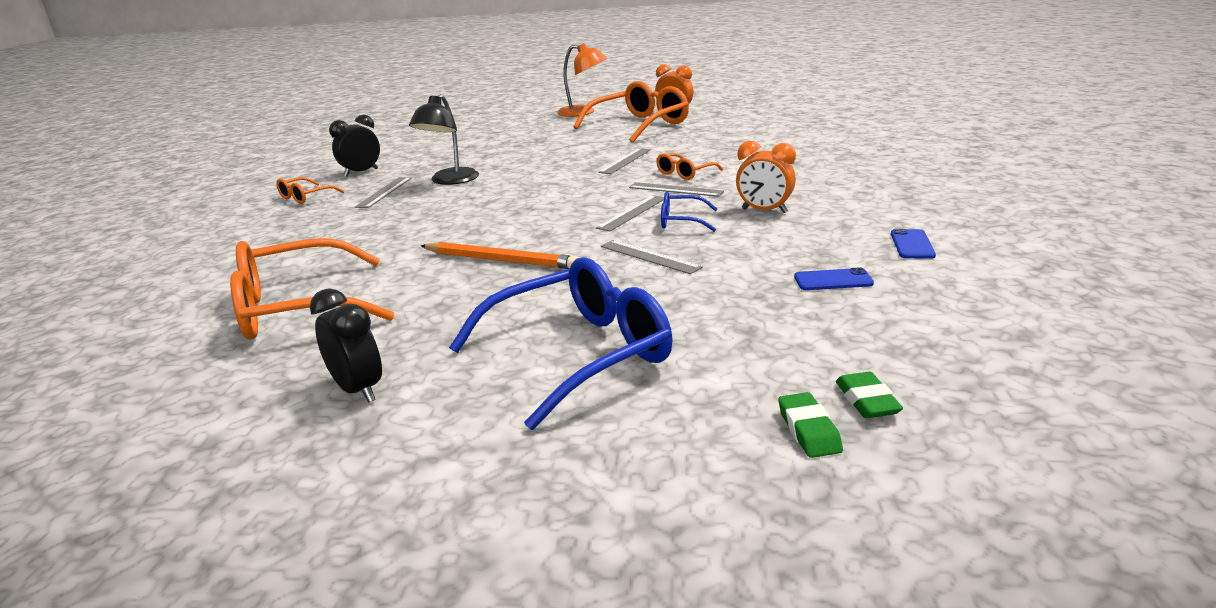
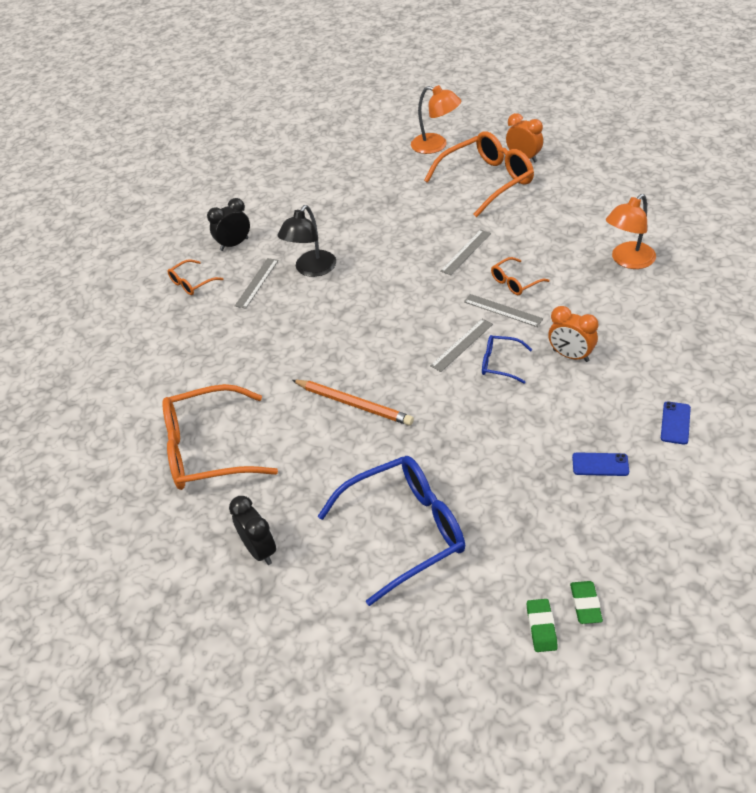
camera: 10 degrees right, 20 degrees up
grey ruler [601,240,703,274] -> none
none -> orange lamp [606,194,656,269]

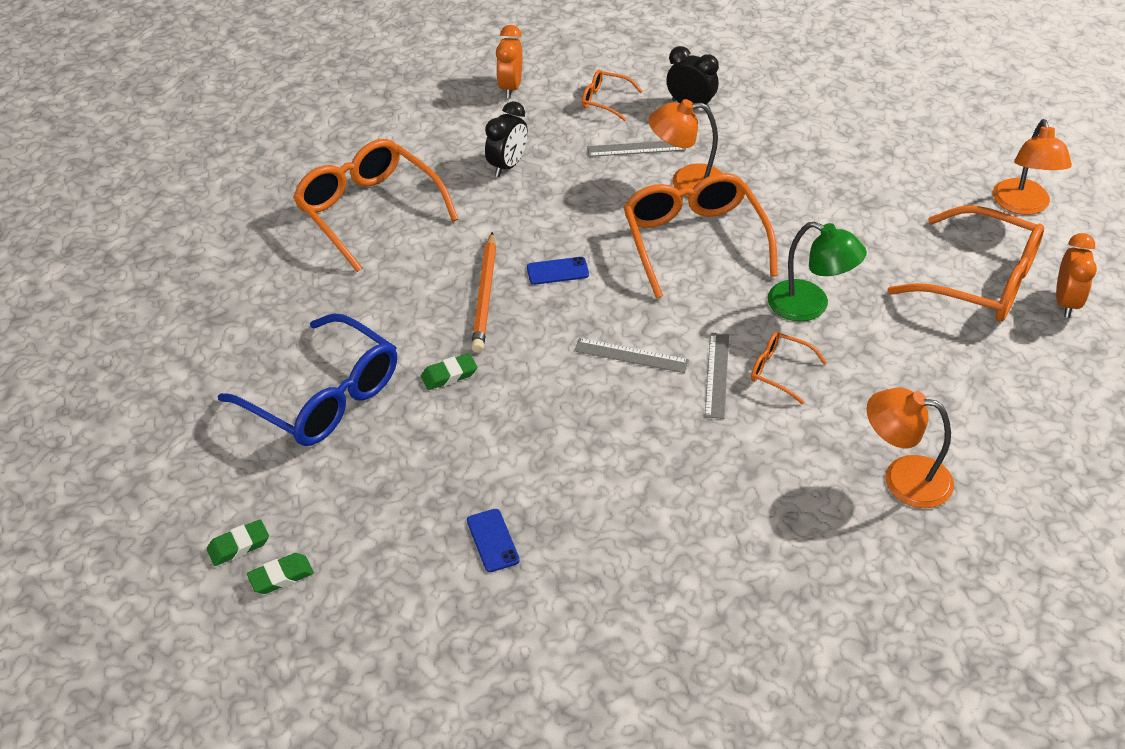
camera: 60 degrees right, 0 degrees up
black clock [229,496,276,565] -> black clock moved to [485,101,528,177]
black lamp [278,205,336,277] -> orange lamp [649,99,723,198]
grey ruler [440,230,491,275] -> green lamp [768,222,867,321]
blue glasses [482,335,532,384] -> none
orange clock [548,306,598,362] -> orange clock moved to [496,25,522,98]
blue phone [661,401,691,445] -> blue phone moved to [527,257,589,285]
none -> green eraser [421,353,477,390]
none -> orange glasses [623,173,778,299]

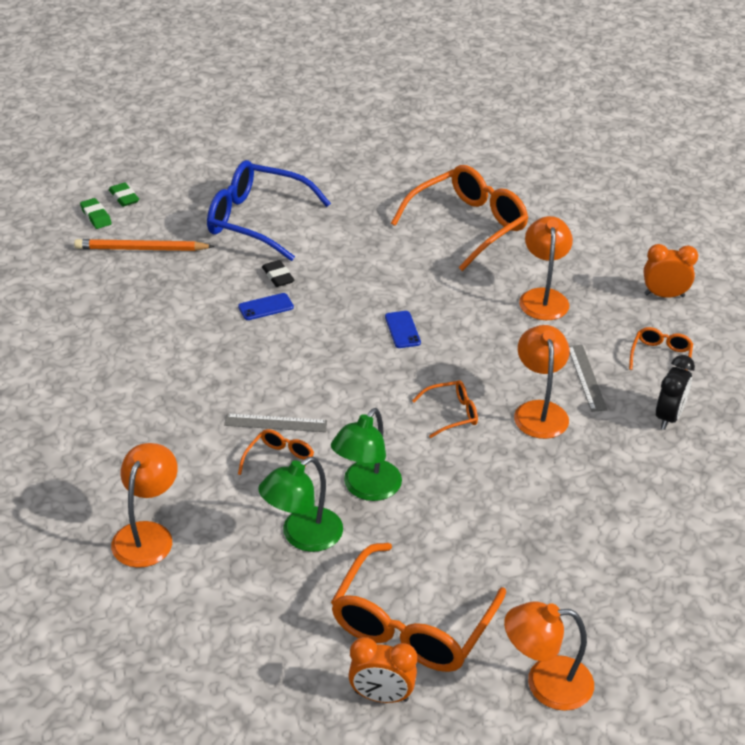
camera: 85 degrees right, 5 degrees down
blue glasses [218,313,397,446] -> blue glasses turned 75 degrees clockwise [207,160,331,261]
green eraser [421,353,477,390] -> black eraser [262,260,294,287]
blue phone [467,509,520,572] -> blue phone moved to [238,293,294,320]
orange pencil [471,232,496,353] -> orange pencil moved to [74,239,214,251]
black clock [485,101,528,177] -> orange lamp [519,216,573,320]
grey ruler [574,338,689,373] -> none
orange glasses [623,173,778,299] -> orange glasses [412,380,478,438], size x0.47
none -> green lamp [258,457,343,552]

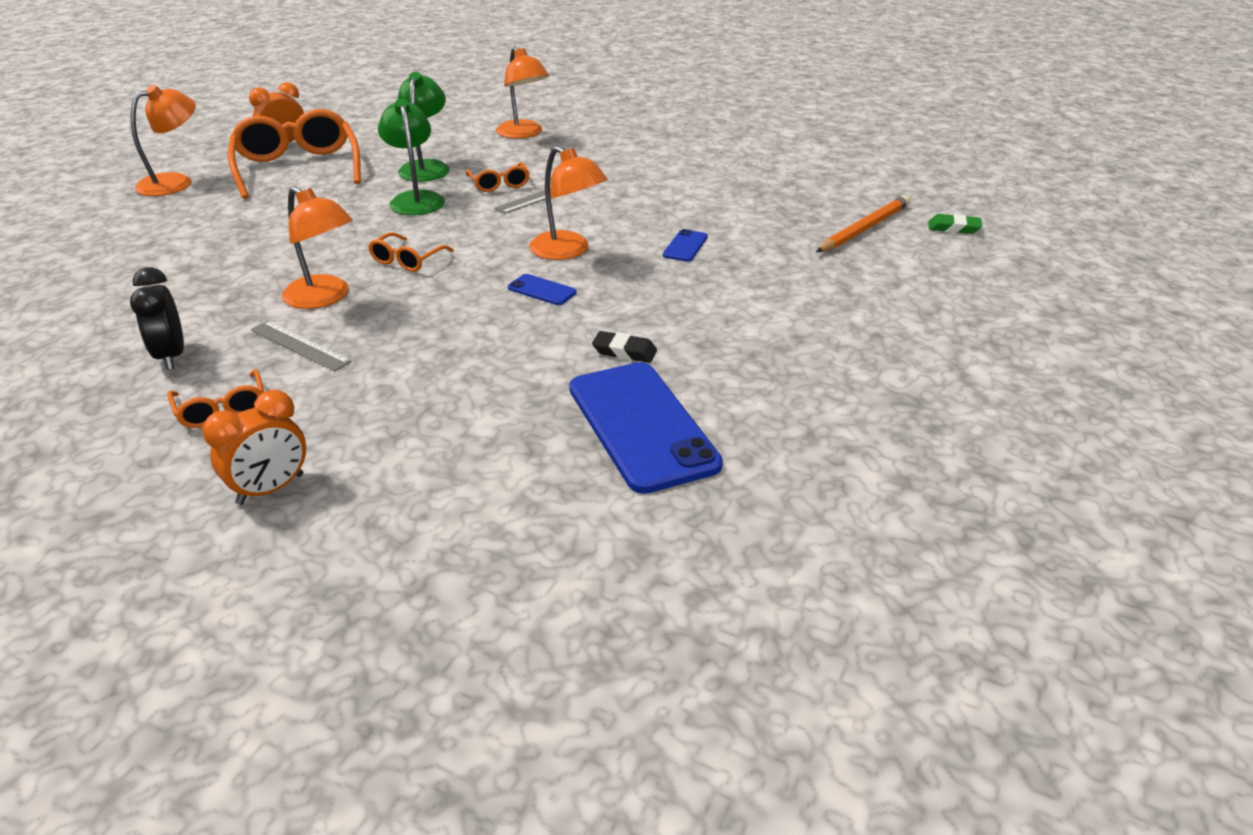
camera: 135 degrees right, 5 degrees down
green eraser [109,182,139,207] -> none
blue glasses [207,160,331,261] -> none
black eraser [262,260,294,287] -> black eraser moved to [592,331,657,363]
orange glasses [391,165,528,271] -> blue phone [569,362,723,494]
orange lamp [519,216,573,320] -> orange lamp moved to [529,146,607,260]

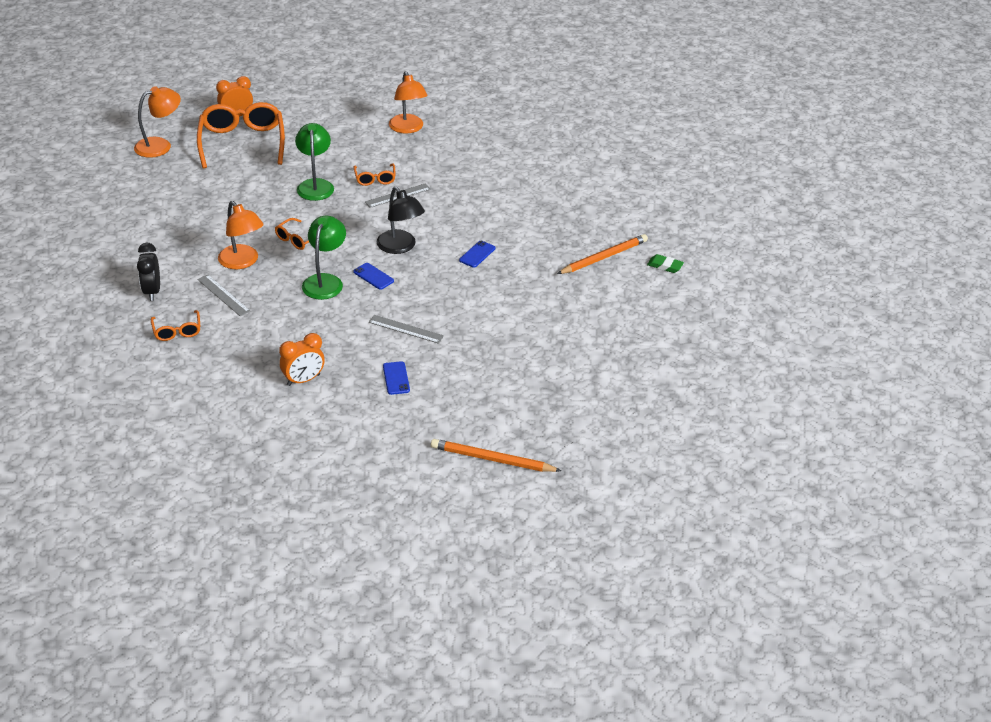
camera: 10 degrees right, 5 degrees up
orange clock [202,390,306,505] -> orange clock moved to [279,333,325,386]
green lamp [398,72,450,182] -> green lamp moved to [302,216,346,300]
orange lamp [529,146,607,260] -> black lamp [376,187,425,254]
blue phone [569,362,723,494] -> blue phone [383,361,410,395], size x0.43
black eraser [592,331,657,363] -> grey ruler [369,315,444,344]
none -> orange pencil [431,439,561,472]

